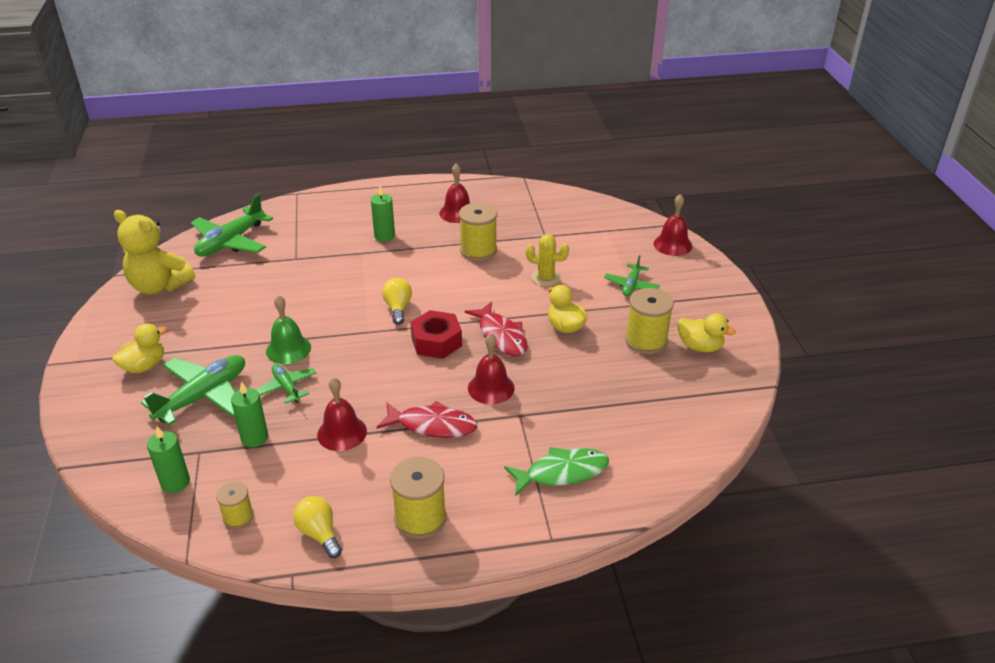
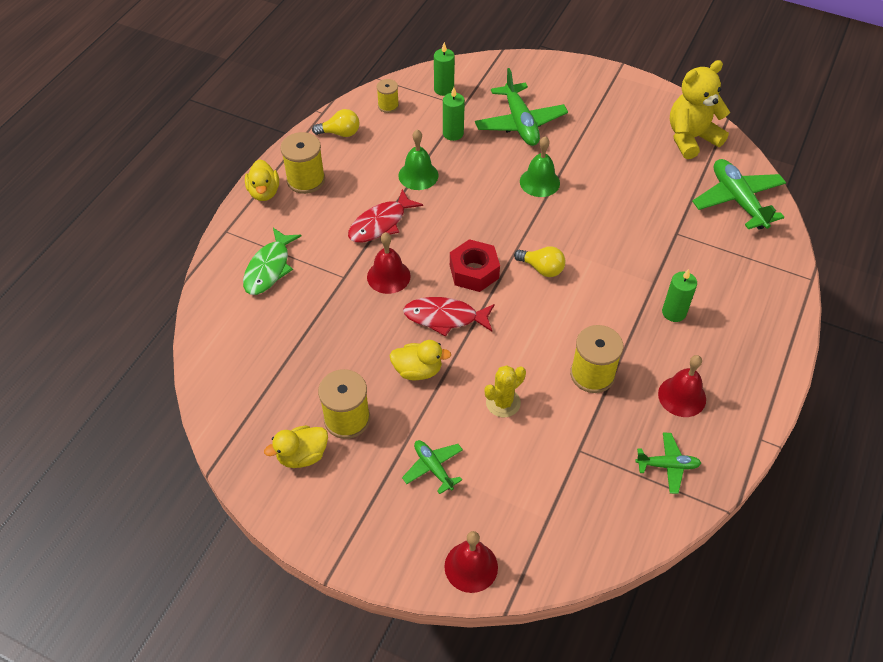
camera: 125 degrees right, 15 degrees up
yellow duck [112,324,167,373] -> yellow duck moved to [245,159,279,201]
green plane [257,364,316,404] -> green plane moved to [635,433,701,494]
red bell [317,377,367,451] -> green bell [398,130,438,190]

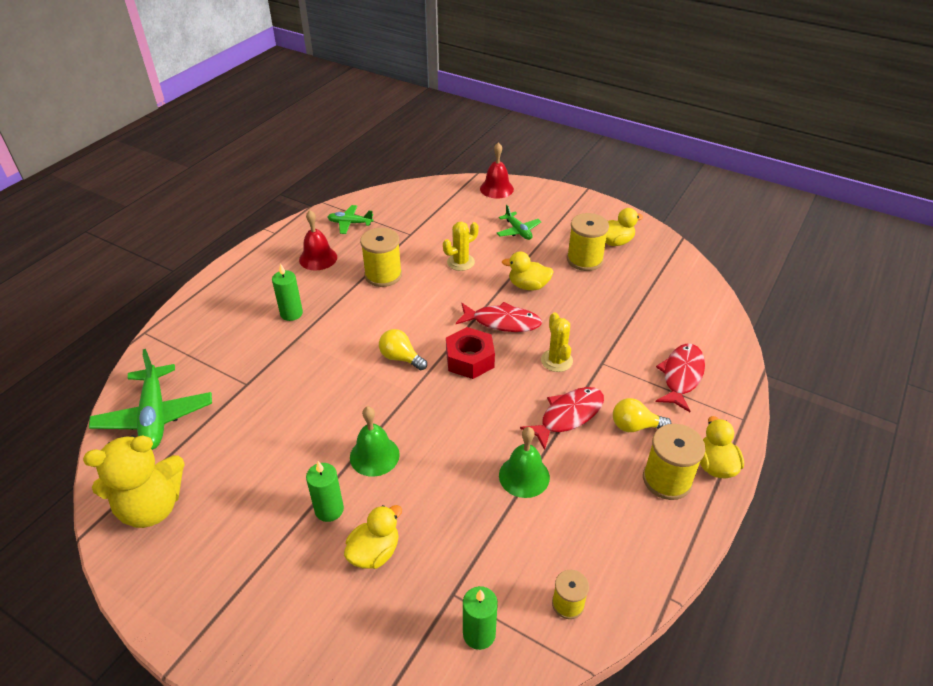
camera: 175 degrees left, 10 degrees down
green fish [243,228,301,295] -> red fish [656,344,705,412]
yellow light bulb [312,109,359,137] -> yellow light bulb moved to [613,398,672,432]
red bell [367,232,410,294] -> yellow cactus [541,312,573,372]
green candle [443,87,465,141] -> green candle moved to [306,461,344,522]
green plane [475,68,568,146] -> yellow duck [344,505,402,569]

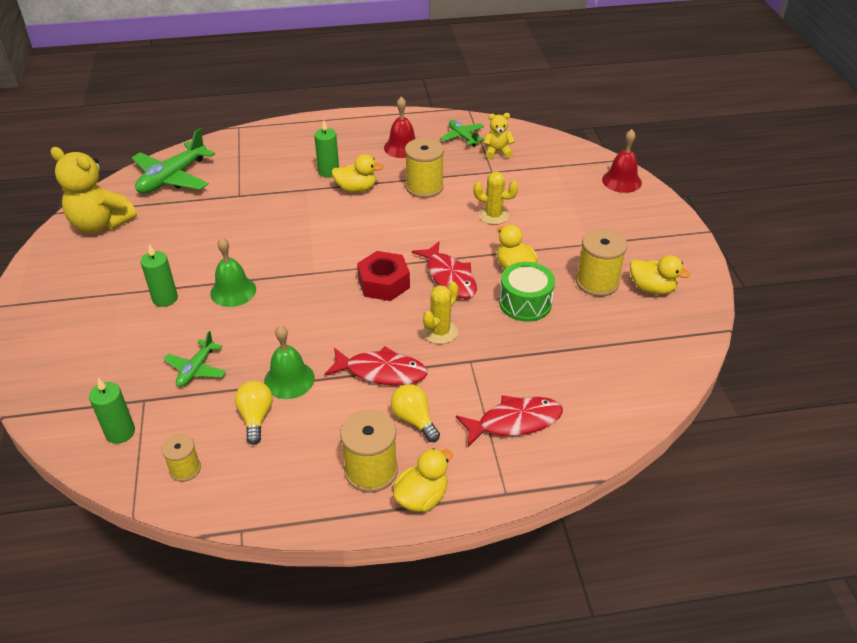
camera: 50 degrees right, 0 degrees up
yellow duck [344,505,402,569] -> yellow duck moved to [332,154,383,193]
yellow light bulb [379,329,427,370] -> yellow light bulb moved to [235,381,273,445]
green plane [497,205,541,240] -> green plane moved to [163,331,226,387]
none -> yellow teddy bear [483,113,515,159]
none -> green drum [499,262,555,322]

